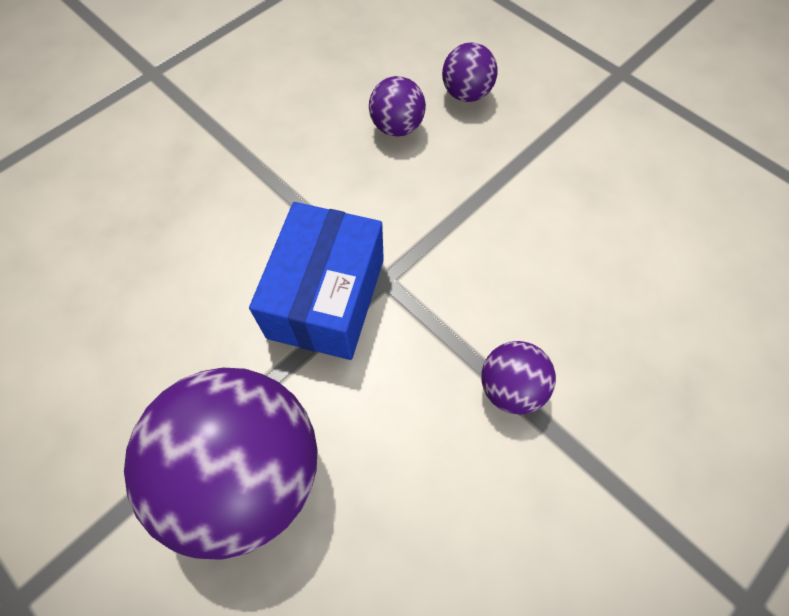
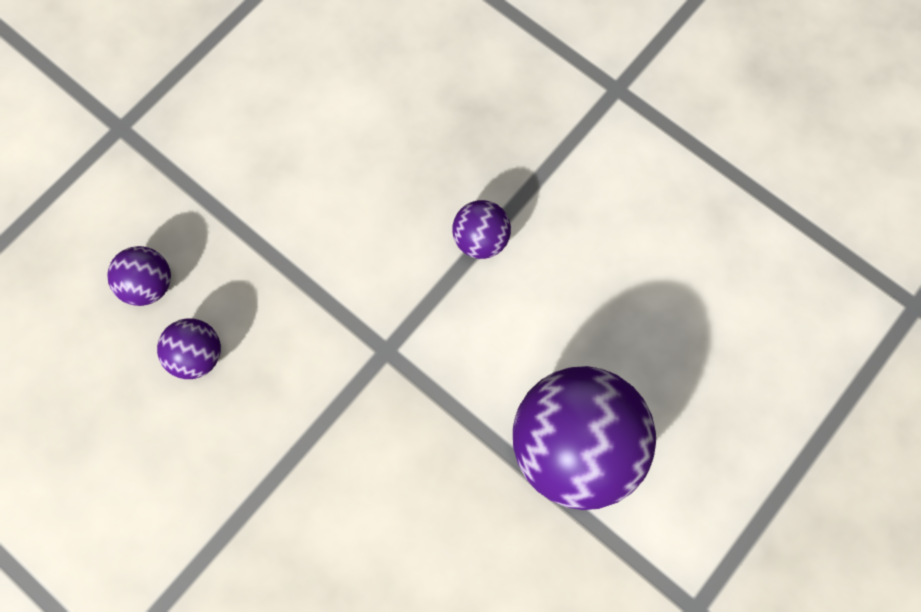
camera: 95 degrees left, 10 degrees up
blue box [249,202,384,360] -> none

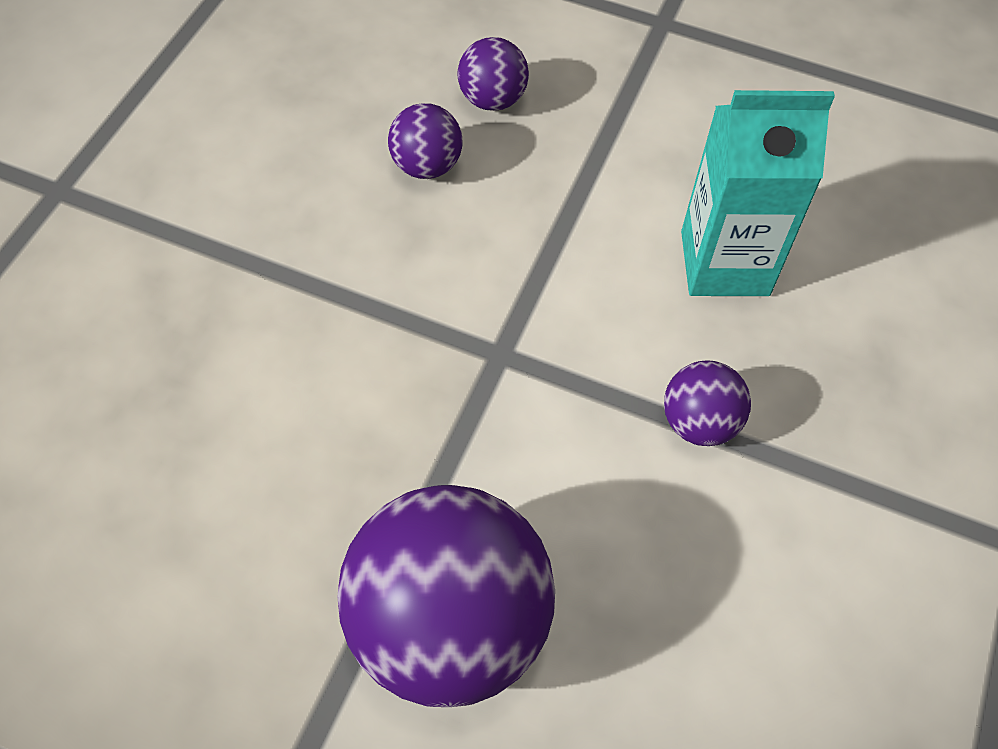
camera: 70 degrees right, 15 degrees down
none -> turquoise carton [681,90,835,296]

